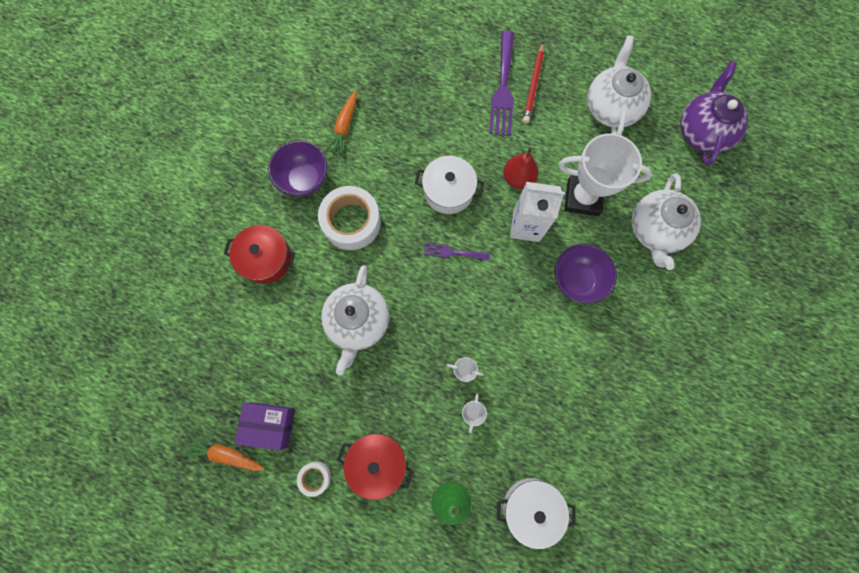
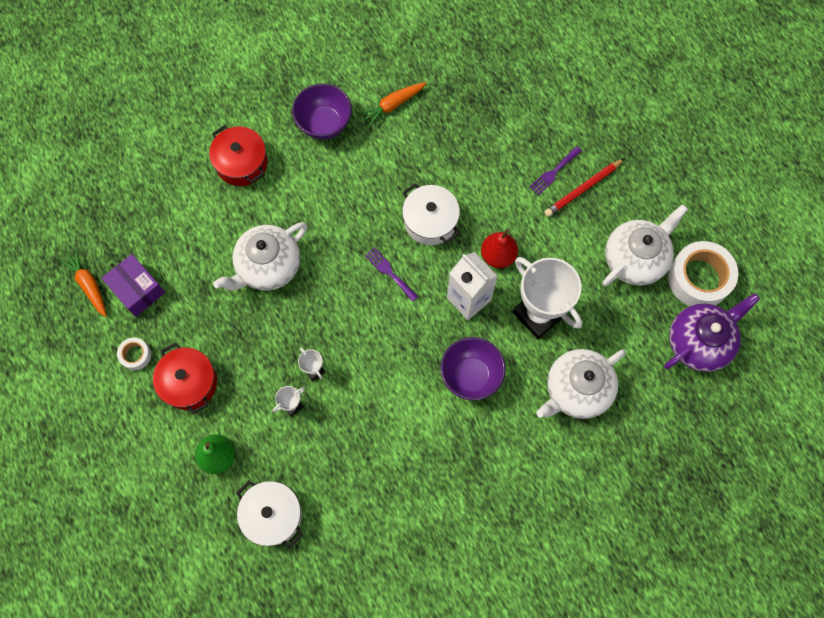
camera: 40 degrees right, 5 degrees down
white tape [318,186,381,250] -> white tape moved to [668,241,738,306]
purple fork [489,31,514,136] -> purple fork [529,146,582,195], size x0.53

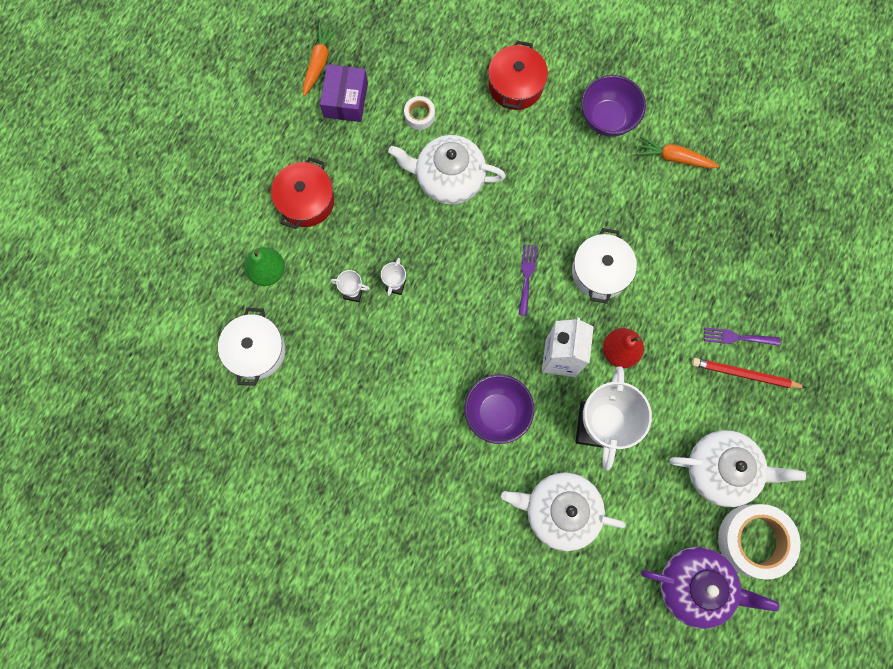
camera: 50 degrees right, 5 degrees up
white tape [117,338,151,370] -> white tape moved to [404,96,435,130]

